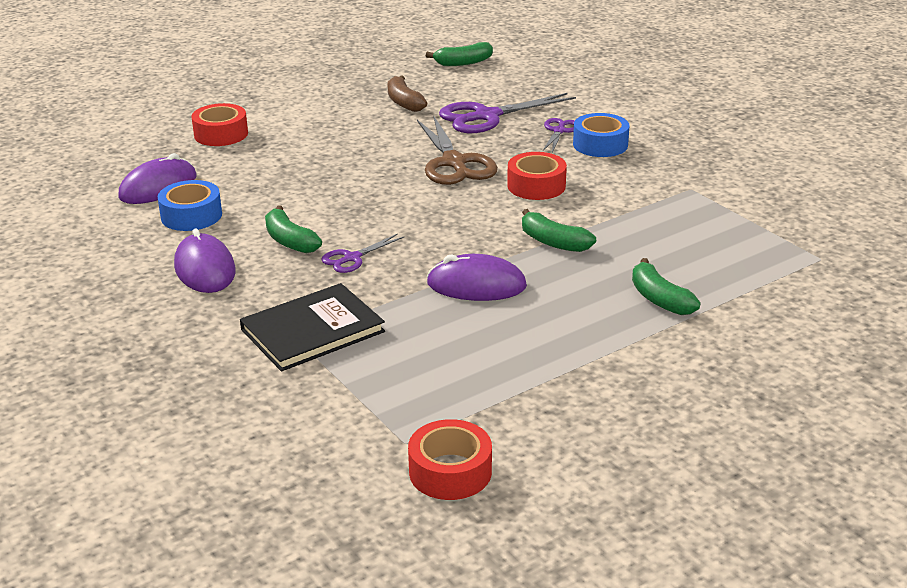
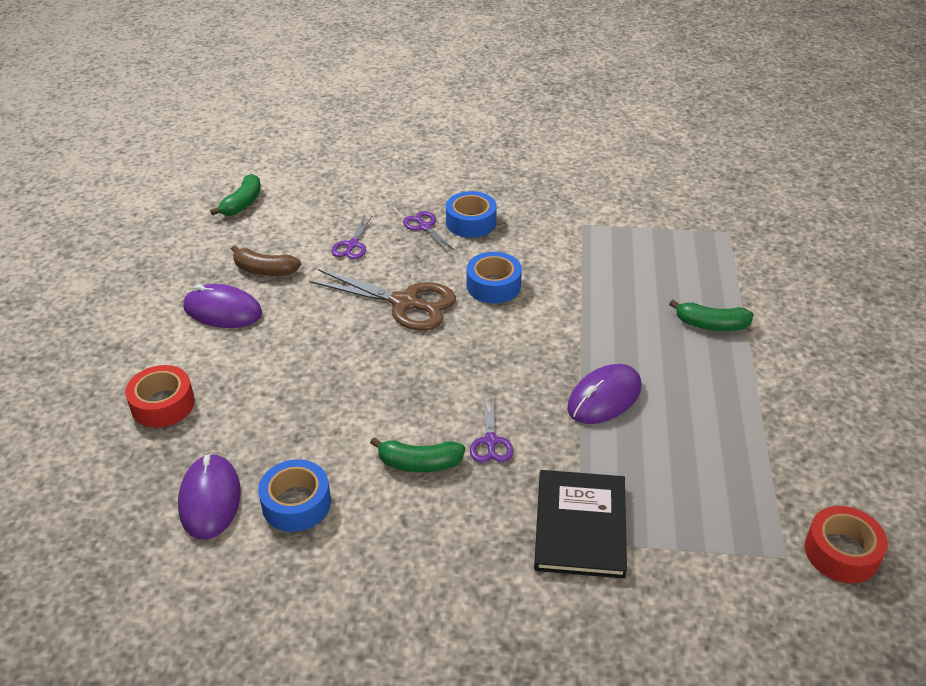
camera: 50 degrees left, 10 degrees up
purple mouse [174,229,236,293] -> purple mouse moved to [183,284,262,328]
purple scissors [439,93,576,133] -> purple scissors [331,215,373,259], size x0.52
red tape [507,152,567,200] -> blue tape [467,252,522,304]
green banana [522,209,596,252] -> none

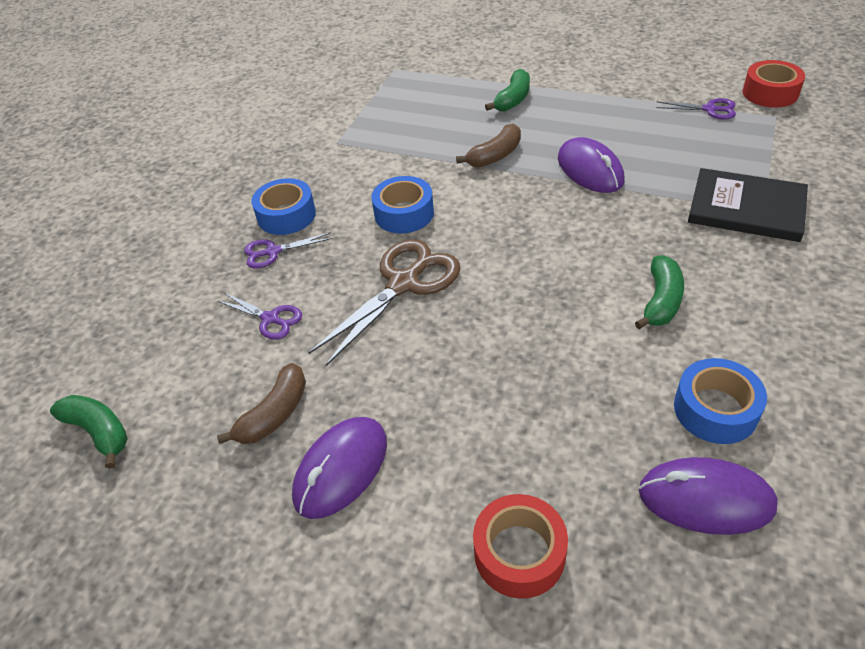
camera: 70 degrees left, 5 degrees up
purple scissors [470,396,513,463] -> purple scissors moved to [656,98,736,119]
none -> brown banana [456,124,521,167]

